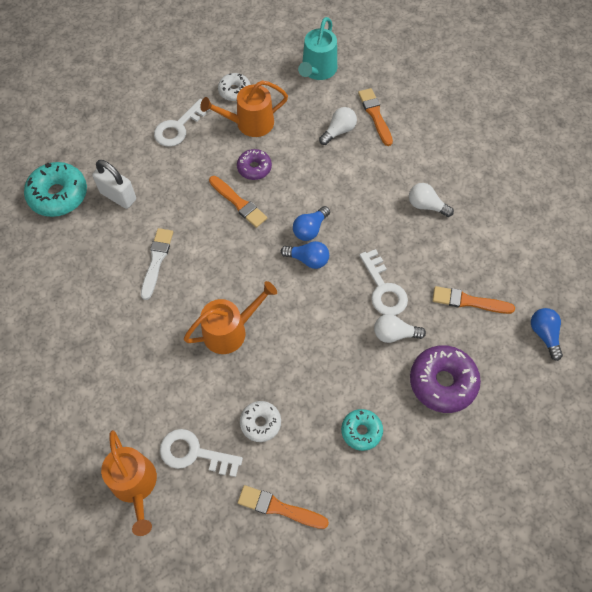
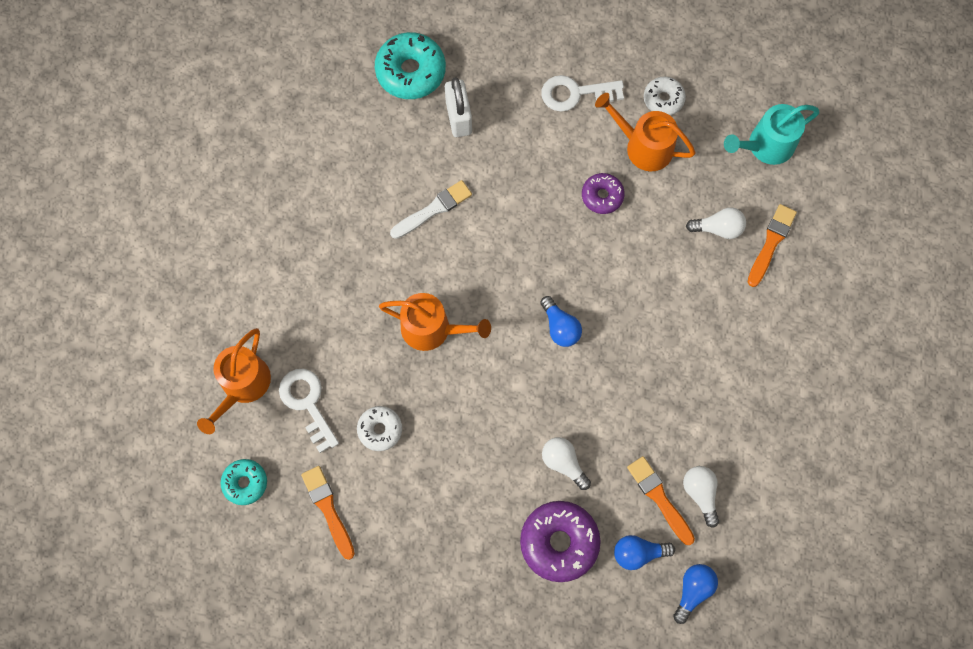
camera: 45 degrees right, 10 degrees up
orange brush [209,176,267,228] -> none
blue light bulb [293,206,330,241] -> blue light bulb moved to [614,535,675,570]
turquoise donut [341,409,383,451] -> turquoise donut moved to [221,459,267,505]
white key [360,249,408,315] -> none
white light bulb [409,183,454,217] -> white light bulb moved to [683,466,719,528]

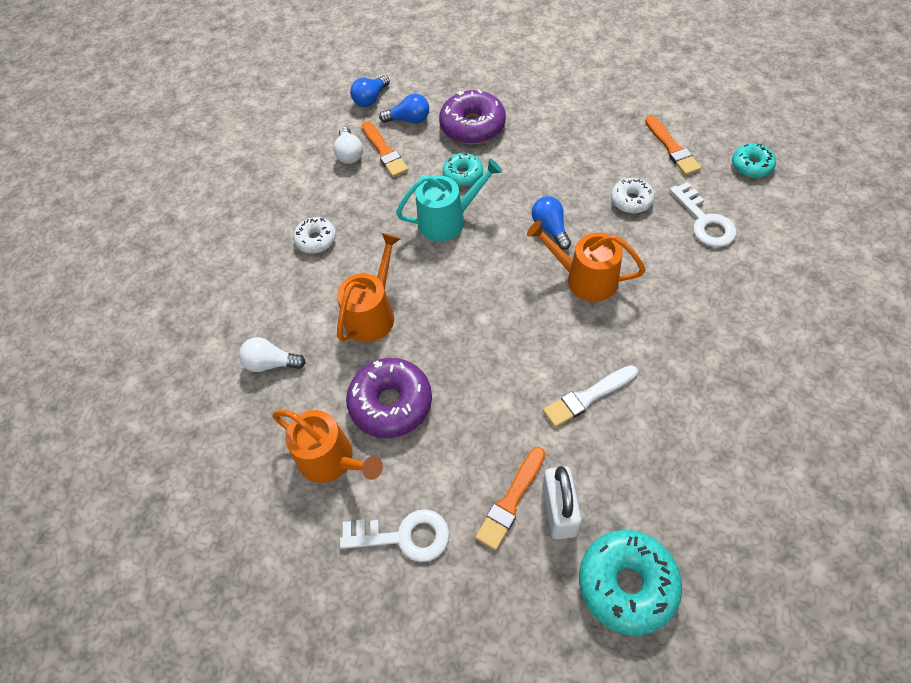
camera: 170 degrees left, 15 degrees down
orange watering can [197,328,271,434] -> orange watering can moved to [337,233,401,342]
blue light bulb [540,296,582,347] -> blue light bulb moved to [532,196,571,250]
white light bulb [542,437,591,490] -> turquoise donut [443,152,483,187]
purple donut [582,173,625,214] -> purple donut [346,358,432,438], size x1.71
white donut [644,77,686,115] -> white donut moved to [293,217,336,254]
turquoise watering can [724,104,820,165] -> turquoise watering can moved to [396,159,502,241]
orange brush [748,204,797,287] -> orange brush moved to [475,447,545,550]

